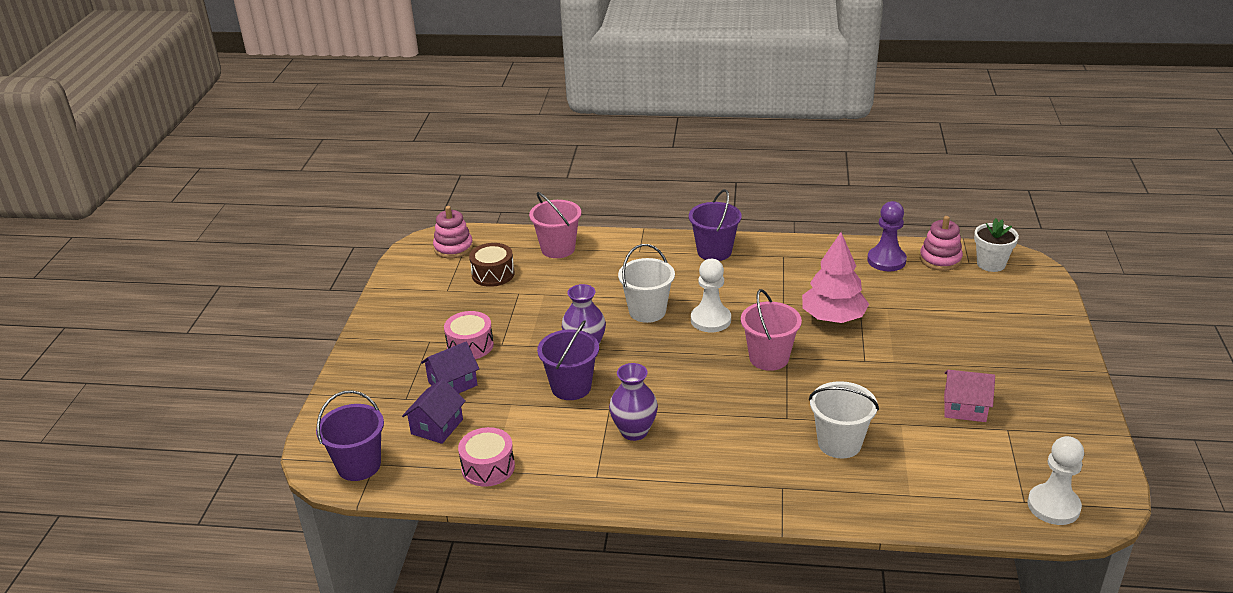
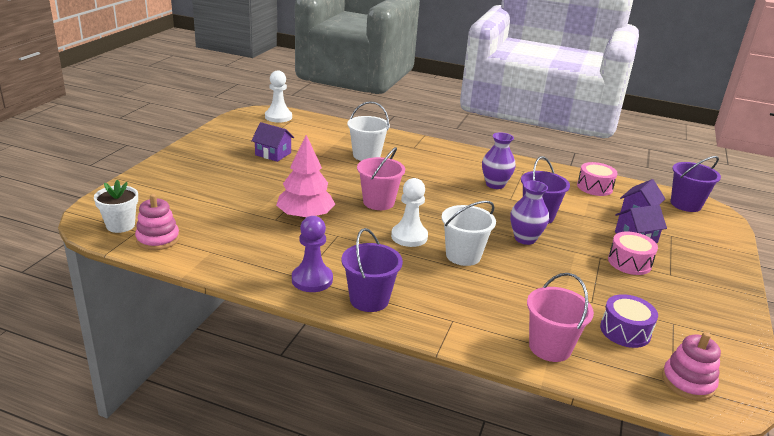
camera: 170 degrees left, 5 degrees down
brown drum [469,243,515,287] -> purple drum [600,294,658,348]
purple pawn [867,201,907,271] -> purple pawn moved to [292,216,333,292]
pink house [944,370,995,422] -> purple house [251,122,294,162]

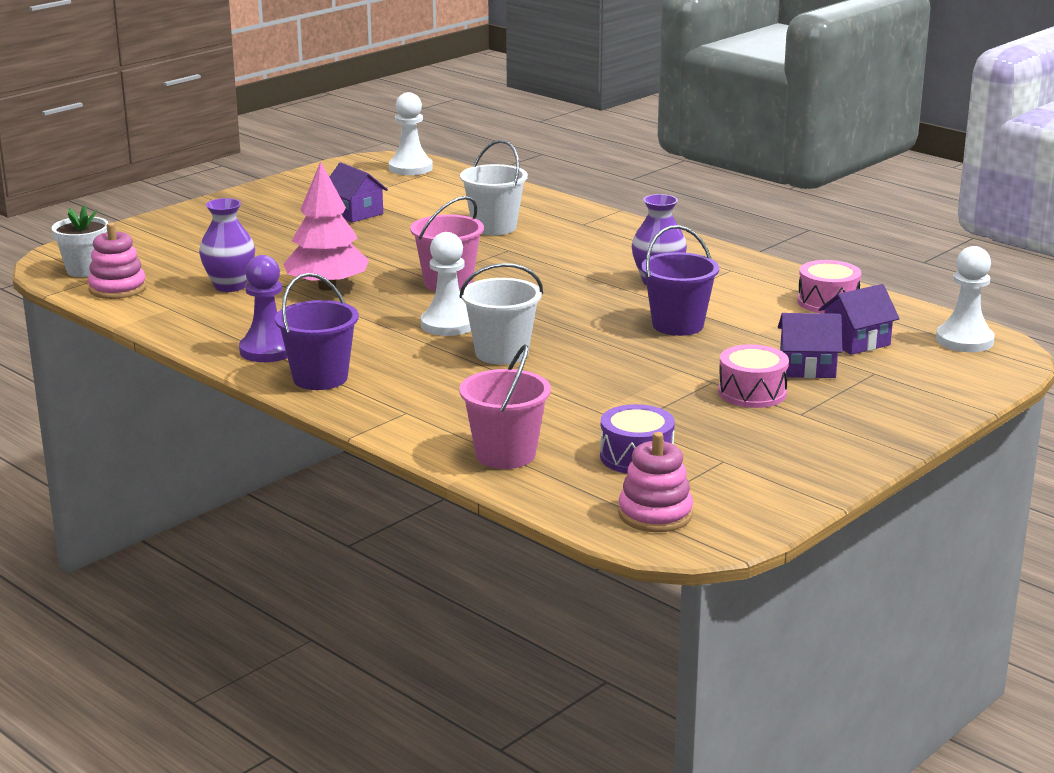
camera: 25 degrees right, 5 degrees down
purple vase [510,180,549,245] -> purple vase moved to [199,198,255,292]
purple bucket [671,156,721,212] -> white pawn [936,246,995,352]

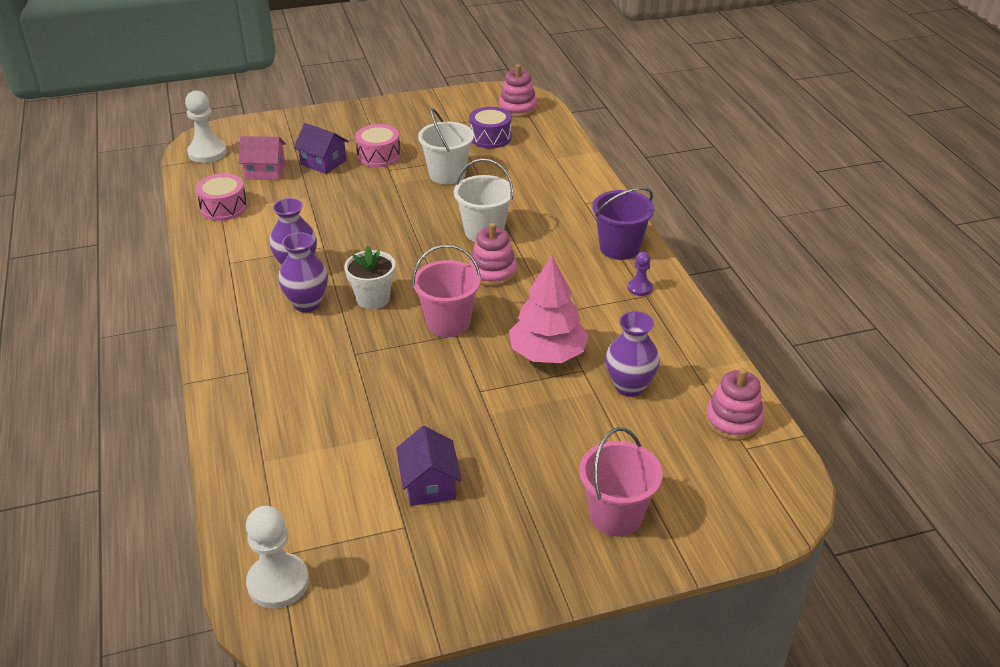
camera: 150 degrees left, 15 degrees up
white flower pot [51,205,108,277] -> white flower pot moved to [344,246,395,309]
purple pawn [239,255,287,362] -> purple pawn [628,252,653,296], size x0.54
white pawn [421,232,471,336] -> pink stacking toy [469,223,517,287]
white bucket [460,140,528,235] -> white bucket moved to [418,108,474,185]
pink bucket [460,344,551,469] -> pink bucket moved to [579,427,663,536]
purple bucket [641,225,719,336] -> none
purple house [818,284,900,355] -> pink house [239,136,286,180]
none -> purple vase [278,232,328,312]

